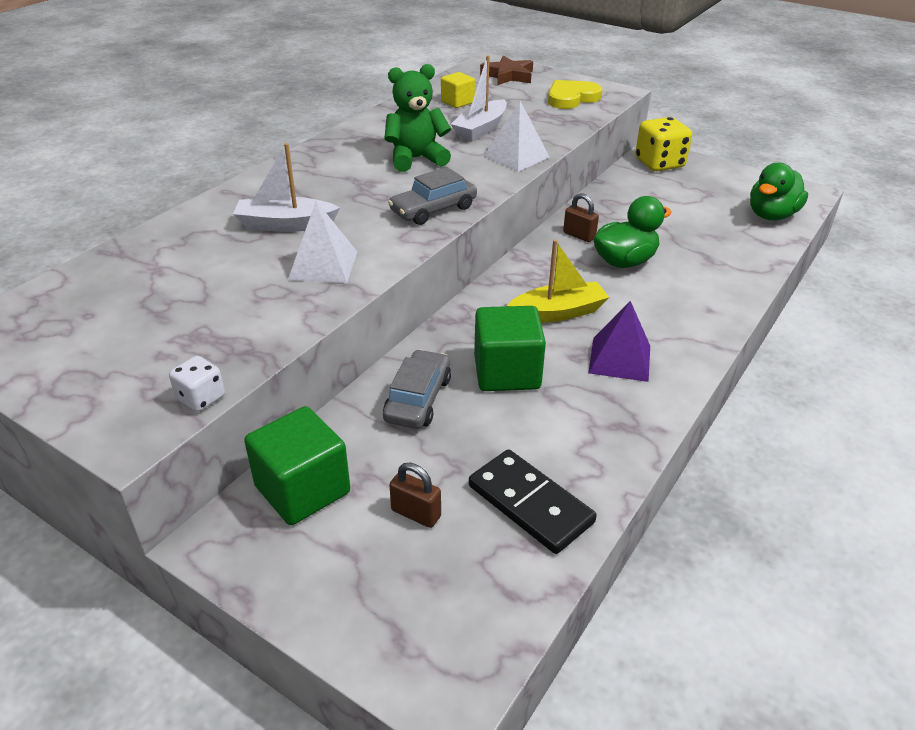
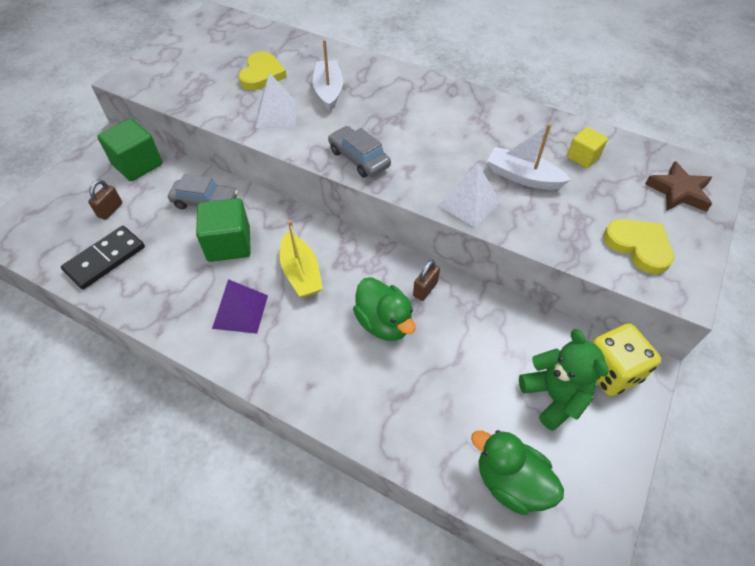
camera: 85 degrees right, 15 degrees up
white dice [169,356,225,412] -> none
green teddy bear [384,64,451,172] -> green teddy bear moved to [519,329,609,431]
none -> yellow heart [238,52,287,90]

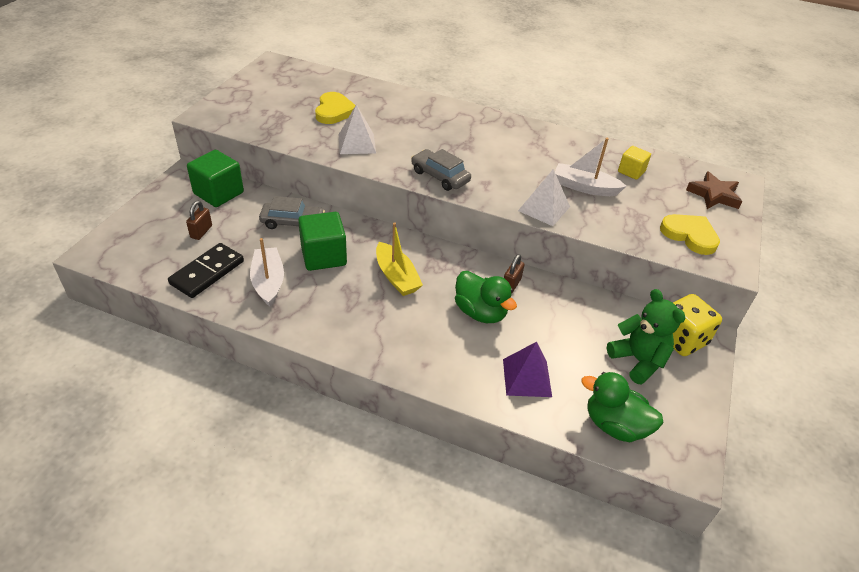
camera: 10 degrees left, 10 degrees down
purple pyramid [212,279,268,334] -> purple pyramid moved to [503,342,552,397]
white boat [312,40,343,111] -> white boat moved to [250,238,284,307]

